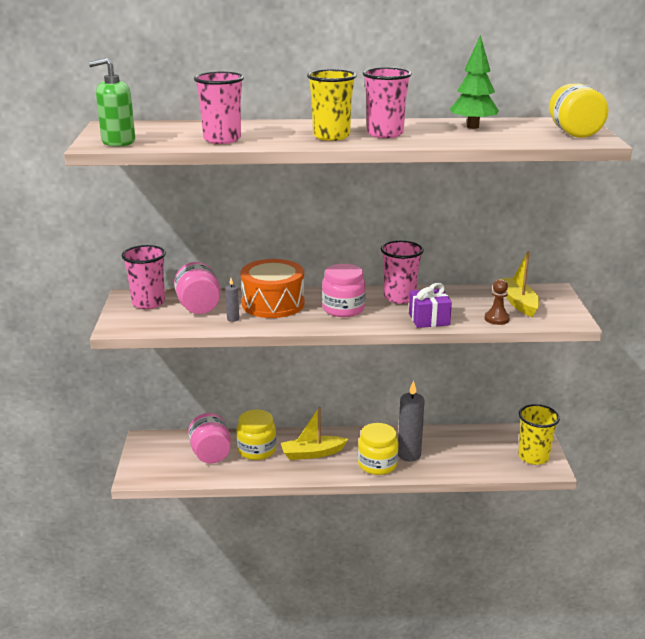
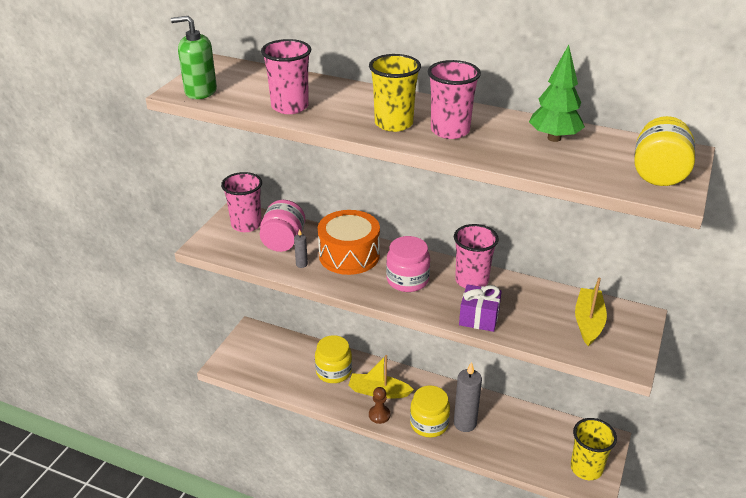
camera: 25 degrees right, 10 degrees up
pink jar [188,413,231,463] -> none
brown pawn [485,279,510,325] -> brown pawn moved to [369,387,390,424]

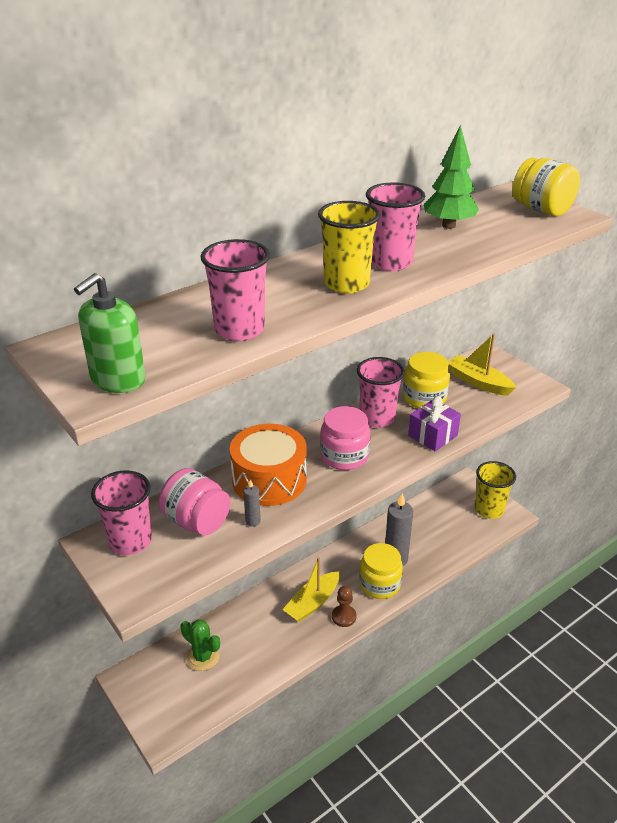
camera: 60 degrees left, 0 degrees up
yellow jar [315,335,352,383] -> yellow jar moved to [403,352,450,408]
none -> green cactus [180,619,220,671]

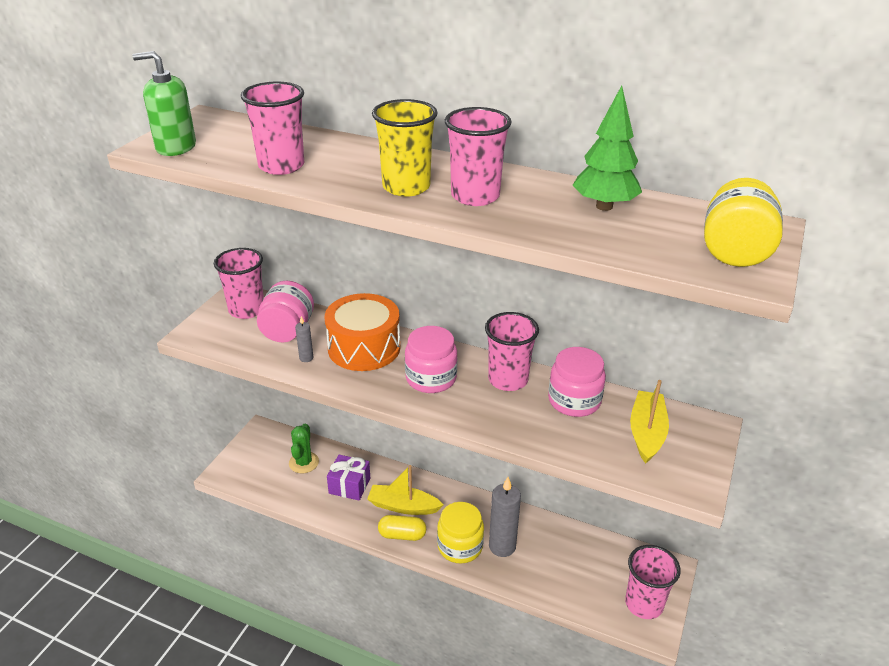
camera: 60 degrees right, 0 degrees up
brown pawn [332,586,356,627] -> yellow capsule [378,515,426,541]
yellow jar [403,352,450,408] -> pink jar [548,347,606,417]
purple gift [408,396,461,451] -> purple gift moved to [327,455,370,501]
yellow cup [475,461,516,519] -> pink cup [625,545,681,619]

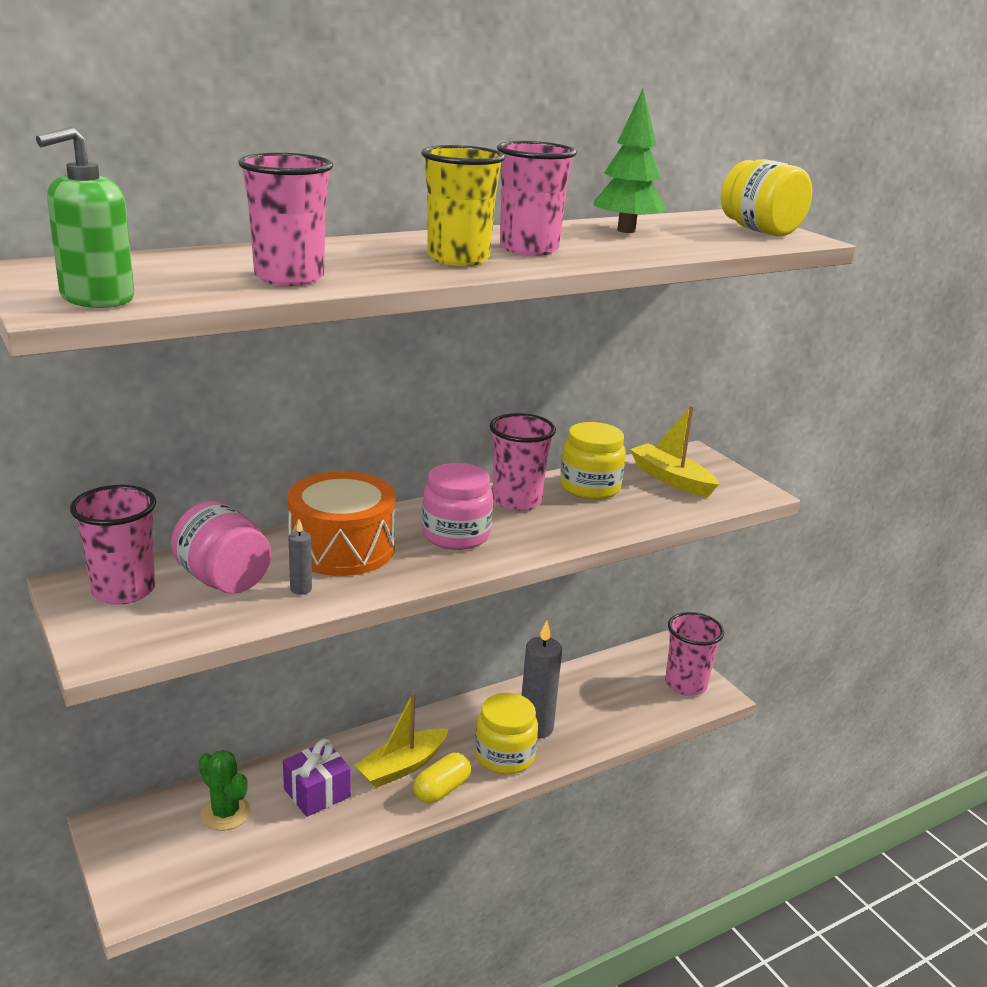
camera: 55 degrees left, 10 degrees down
pink jar [548,347,606,417] -> yellow jar [560,422,626,499]

